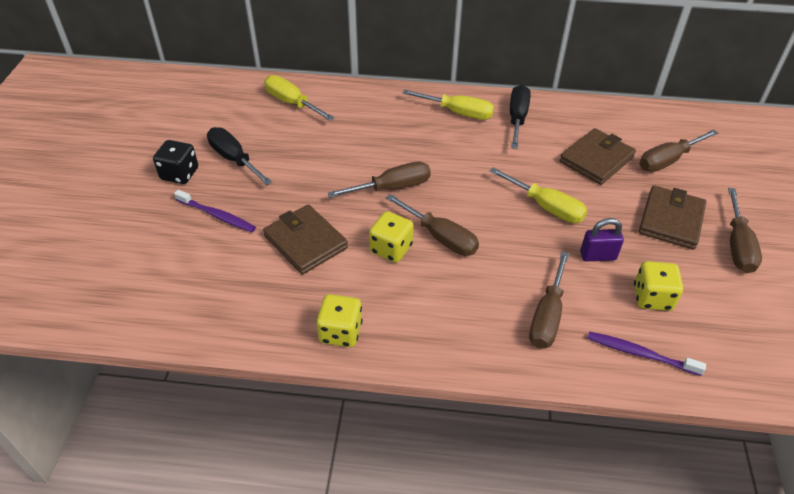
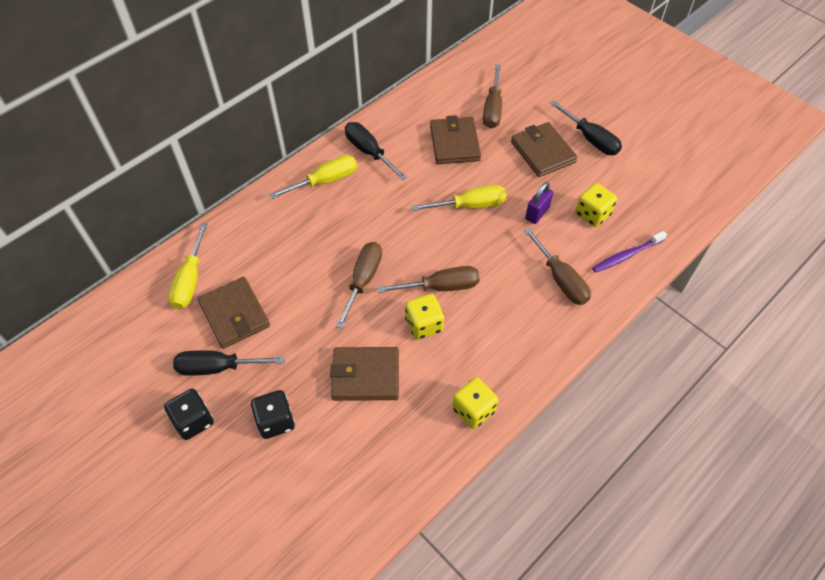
camera: 50 degrees left, 10 degrees up
purple toothbrush [174,190,256,232] -> black dice [251,390,295,439]
yellow screwdriver [264,75,335,121] -> yellow screwdriver turned 75 degrees counterclockwise [168,223,208,309]
brown screwdriver [728,188,762,273] -> black screwdriver [550,101,622,155]
none -> brown wallet [198,277,270,349]

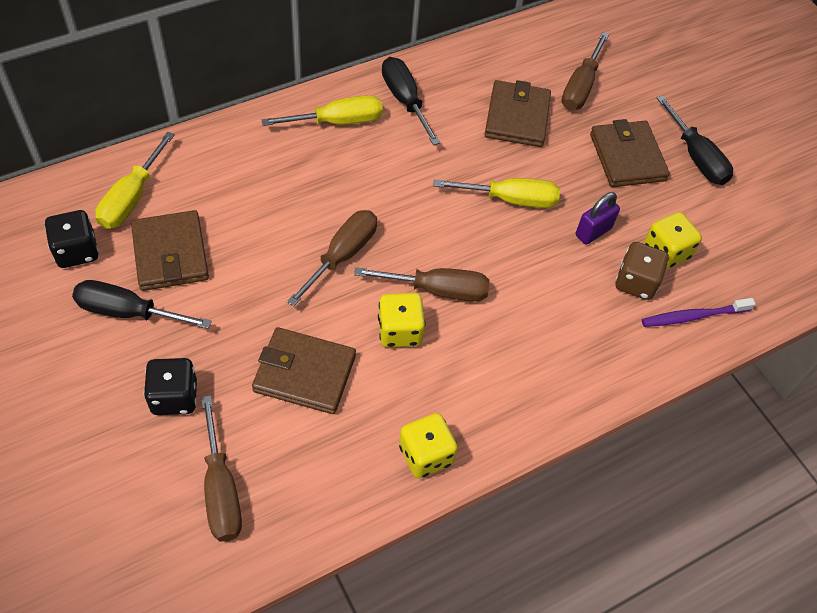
camera: 10 degrees right, 0 degrees up
black dice [164,389,214,440] -> black dice moved to [45,210,99,268]
brown screwdriver [524,227,591,305] -> brown screwdriver moved to [201,395,242,542]
none -> brown dice [616,242,669,300]

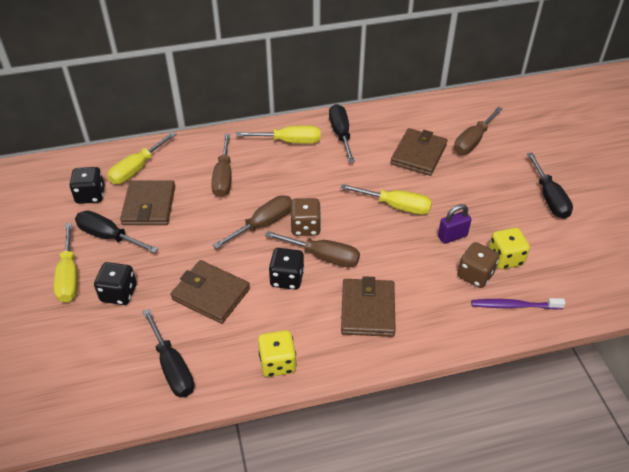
camera: 20 degrees right, 10 degrees down
brown screwdriver [201,395,242,542] -> brown screwdriver moved to [211,134,231,197]
yellow dice [378,293,425,347] -> black dice [269,248,304,290]
brown wallet [590,119,670,187] -> brown wallet moved to [341,276,396,337]
none -> yellow screwdriver [54,223,78,303]
none -> black screwdriver [142,309,194,397]
none -> brown dice [290,198,321,236]

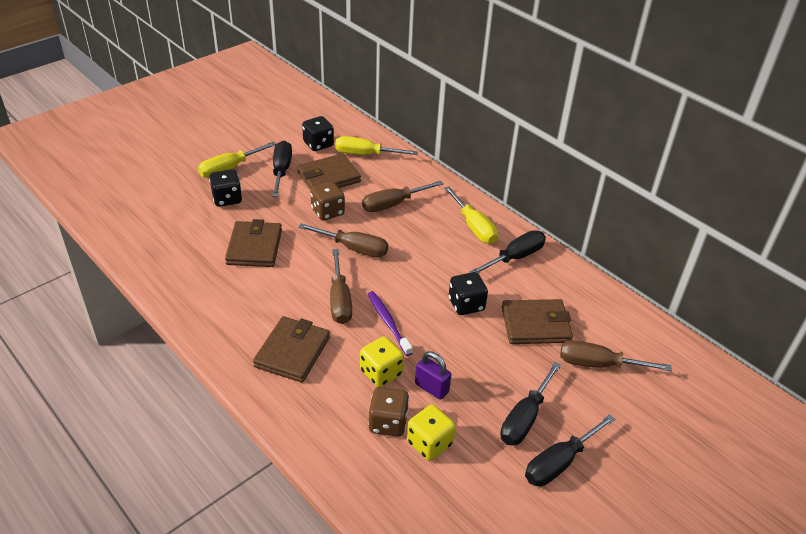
camera: 60 degrees right, 5 degrees down
black screwdriver [142,309,194,397] -> black screwdriver moved to [500,362,561,446]
yellow dice [258,330,297,377] -> yellow dice moved to [360,336,404,387]
black dice [269,248,304,290] -> black dice moved to [449,272,488,315]
brown dice [290,198,321,236] -> brown dice moved to [310,181,345,221]
yellow screwdriver [341,184,432,215] -> none
brown wallet [341,276,396,337] -> brown wallet turned 45 degrees counterclockwise [253,316,330,383]
purple toothbrush [471,298,565,309] -> purple toothbrush moved to [368,291,413,356]

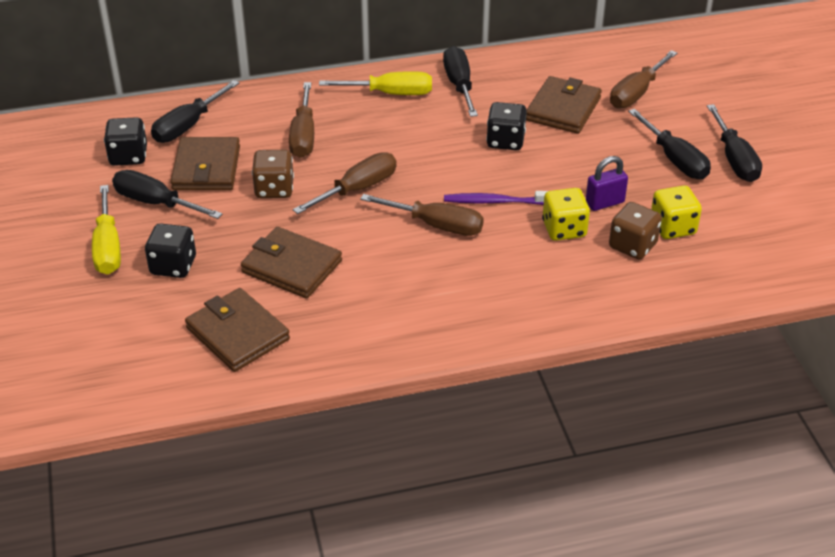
camera: 60 degrees left, 0 degrees up
brown wallet [253,316,330,383] -> brown wallet moved to [185,288,290,372]
yellow screwdriver [335,136,418,155] -> black screwdriver [151,80,239,143]

